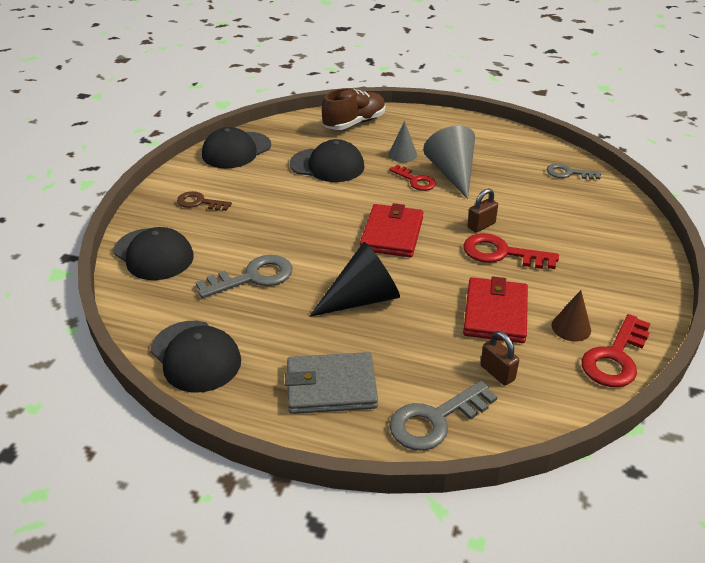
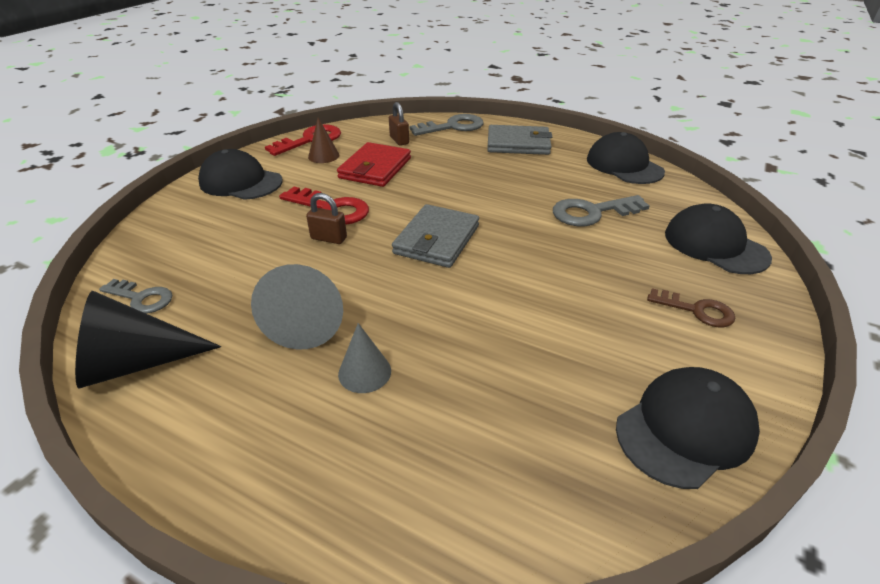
camera: 170 degrees left, 0 degrees up
black cap [290,139,364,182] -> black cap moved to [198,149,283,200]
black cone [309,242,400,317] -> black cone moved to [75,291,221,389]
brown shoe [322,88,385,130] -> none
red wallet [360,203,423,257] -> grey wallet [392,204,479,268]
red key [389,165,436,191] -> none
brown padlock [467,189,498,232] -> brown padlock turned 45 degrees clockwise [306,193,347,244]

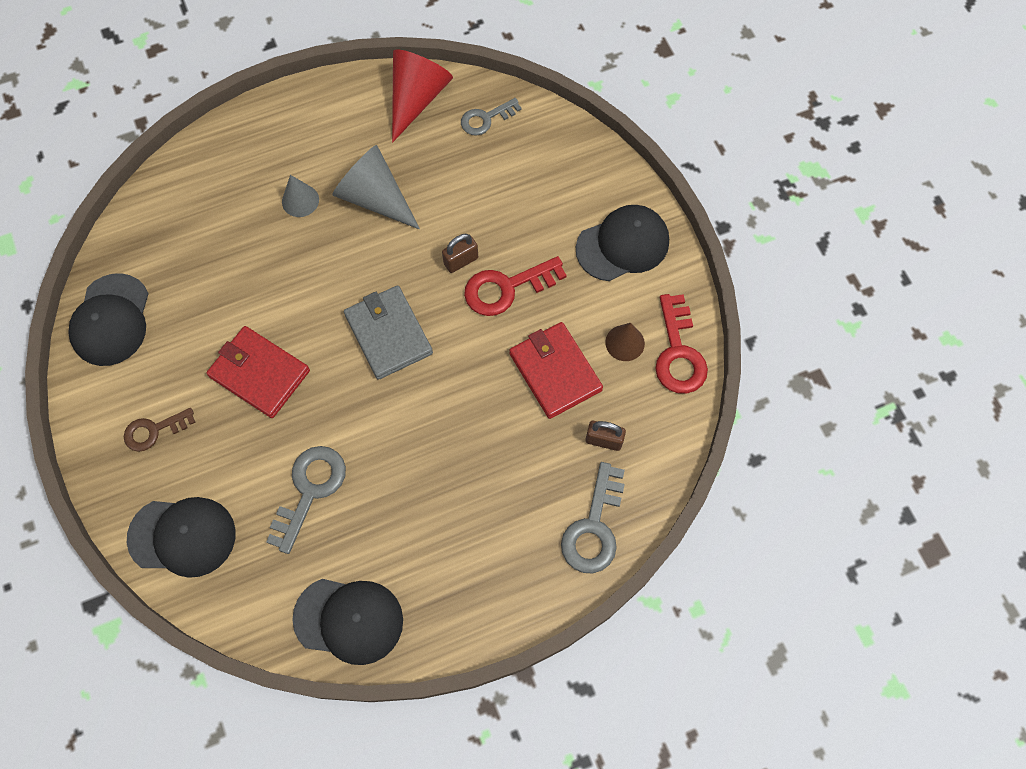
camera: 130 degrees right, 30 degrees up
black cone [75,291,221,389] -> red cone [392,49,453,143]
grey wallet [487,125,552,155] -> none
none -> red wallet [207,326,310,418]

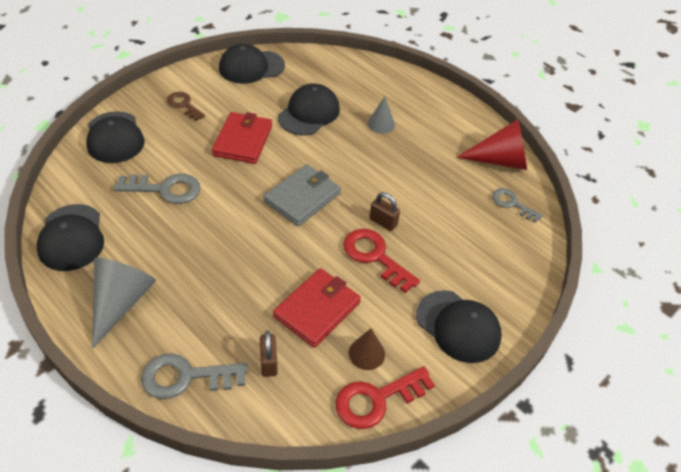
camera: 65 degrees right, 20 degrees down
grey cone [332,145,420,230] -> grey cone moved to [92,257,156,349]
none -> black cap [278,84,340,135]

